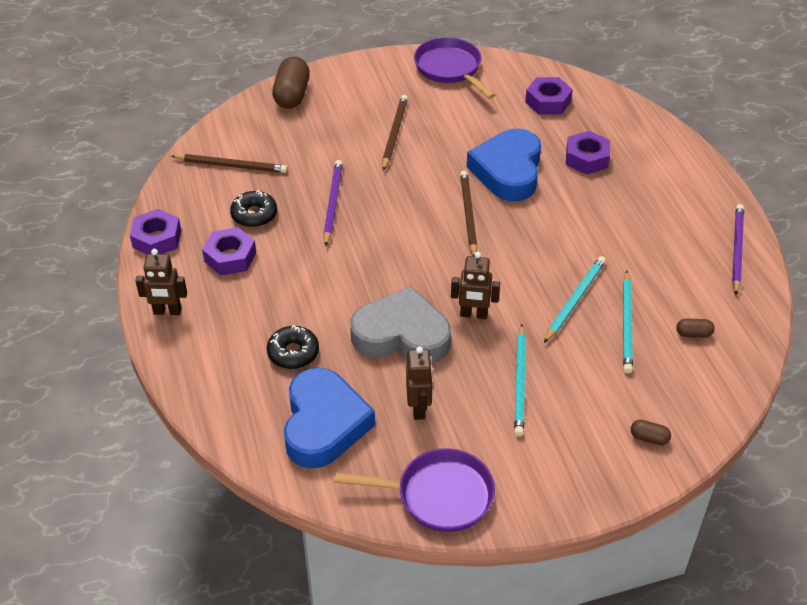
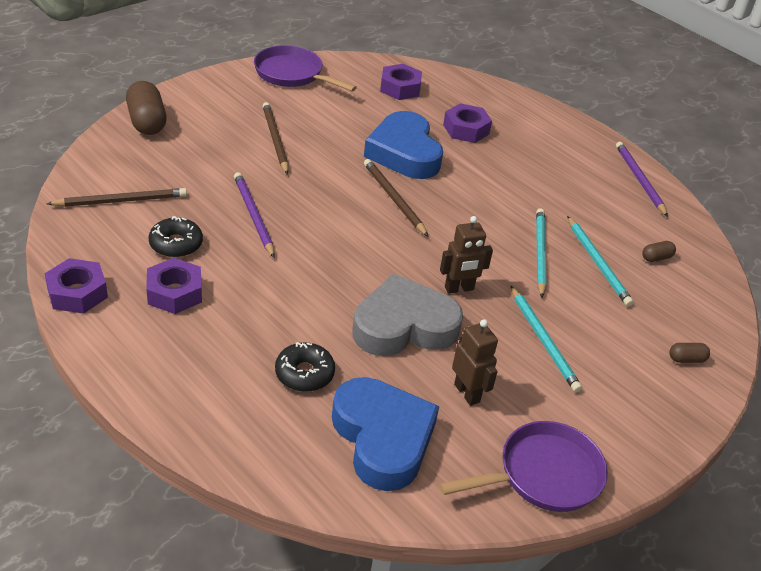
camera: 30 degrees left, 5 degrees down
brown robot [135,249,187,315] -> none

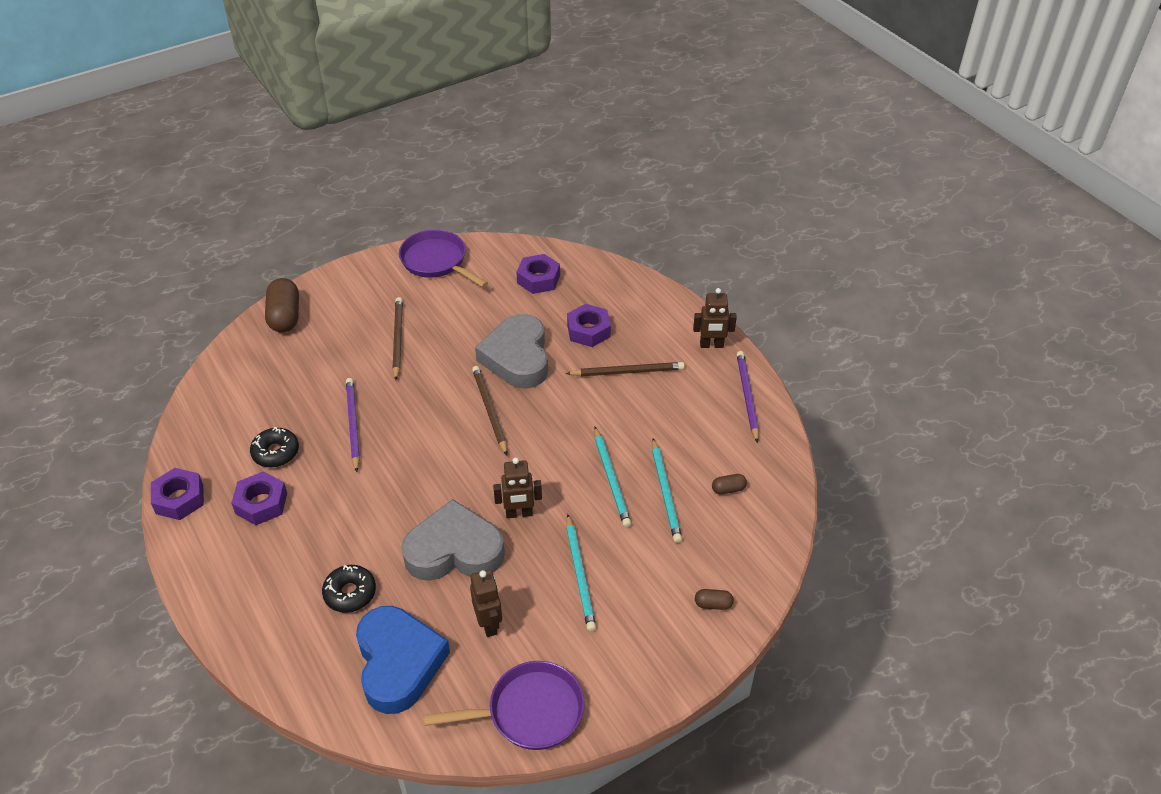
camera: 15 degrees right, 5 degrees up
brown pencil [47,188,187,207] -> brown pencil moved to [565,362,685,376]
blue heart [364,111,443,179] -> grey heart [475,314,548,389]
turquoise pencil [536,208,547,298] -> turquoise pencil turned 150 degrees clockwise [594,427,632,527]
none -> brown robot [693,288,737,348]

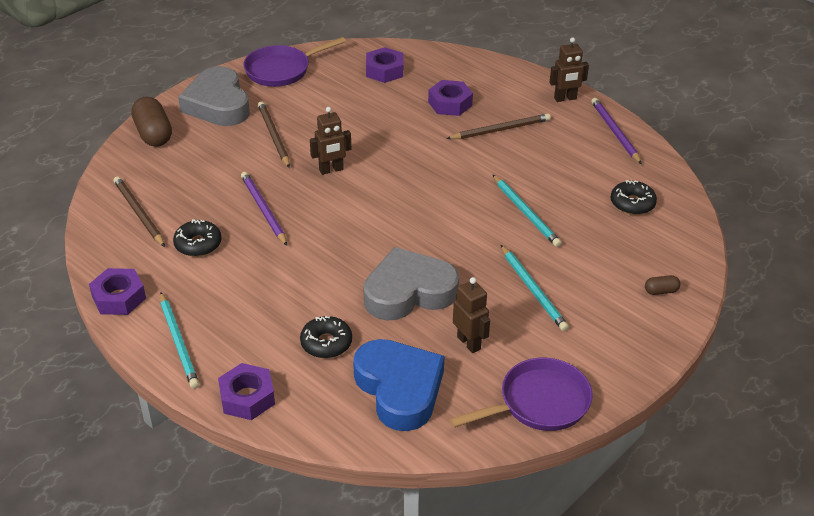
camera: 15 degrees left, 5 degrees down
purple nut [231,471,287,525] -> purple nut moved to [218,363,275,420]
purple pan [399,230,488,287] -> purple pan turned 60 degrees counterclockwise [243,37,346,87]
brown pencil [472,366,507,455] -> brown pencil moved to [113,176,165,247]
grey heart [475,314,548,389] -> grey heart moved to [178,66,250,126]
brown robot [493,458,542,518] -> brown robot moved to [310,107,351,175]
turquoise pencil [652,438,682,543] -> turquoise pencil moved to [160,292,199,389]
brown capsule [712,474,747,494] -> black donut [611,180,657,215]

